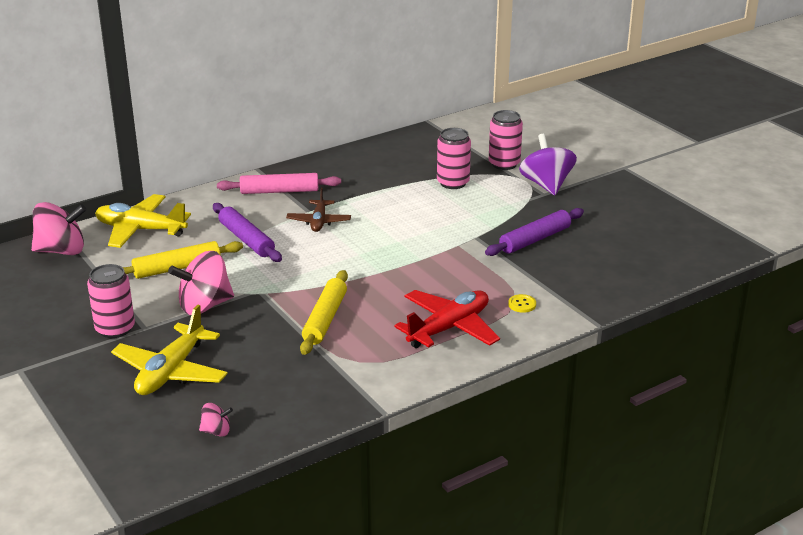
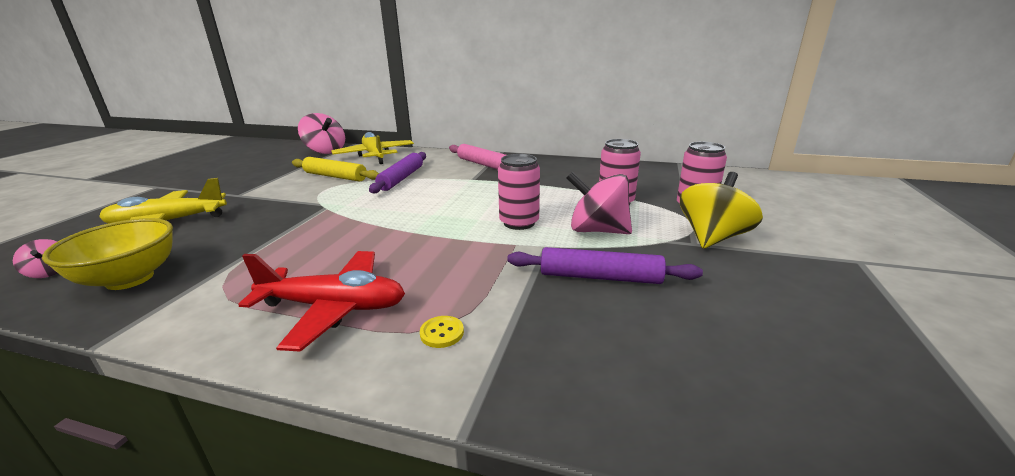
camera: 50 degrees right, 5 degrees down
pink can [87,264,135,338] -> pink can moved to [498,154,540,230]
pink spinning top [168,251,234,315] -> pink spinning top moved to [567,172,632,234]
brown plane [286,188,351,232] -> none
yellow rolling pin [300,270,348,355] -> none
purple spinning top [519,134,577,195] -> yellow spinning top [680,172,763,249]
none -> yellow bowl [42,218,173,290]

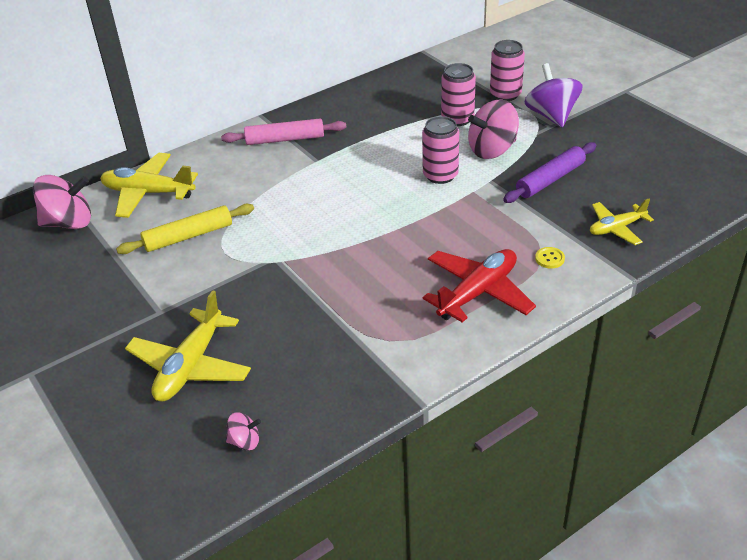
camera: 50 degrees left, 15 degrees up
yellow bowl [42,218,173,290] -> none
purple rolling pin [369,152,426,194] -> none
yellow spinning top [680,172,763,249] -> purple spinning top [525,63,583,127]
none -> yellow plane [590,199,654,245]

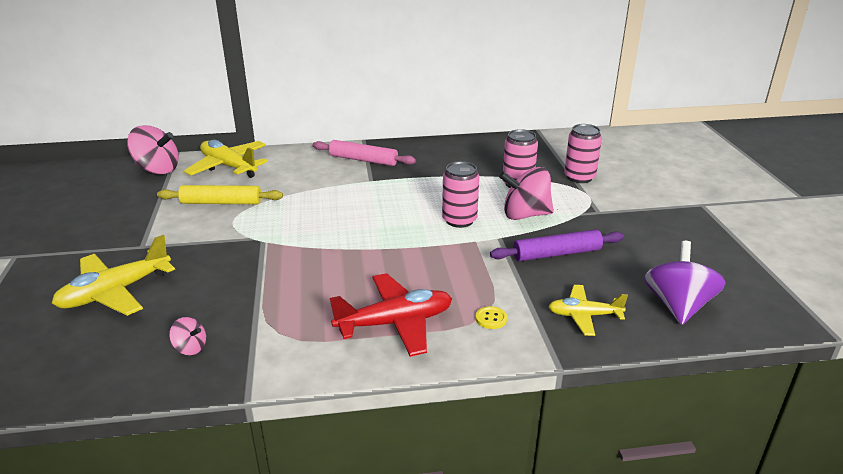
camera: 25 degrees right, 10 degrees down
pink spinning top [226,412,261,450] -> pink spinning top moved to [169,317,206,355]
purple spinning top [525,63,583,127] -> purple spinning top moved to [644,241,726,325]

